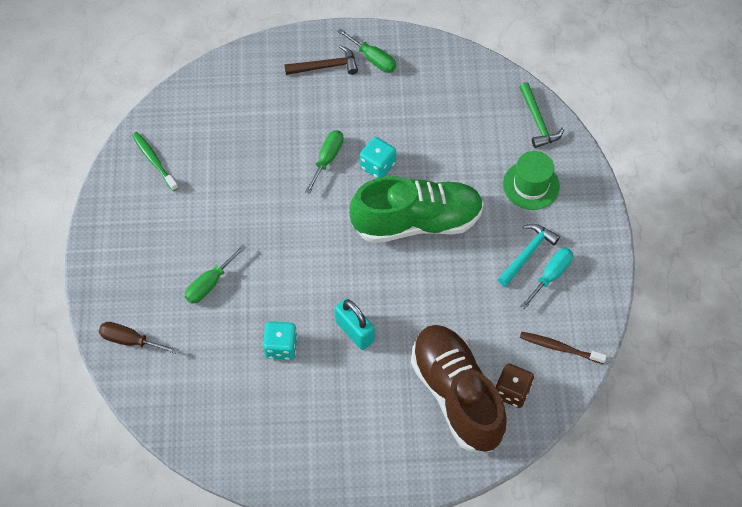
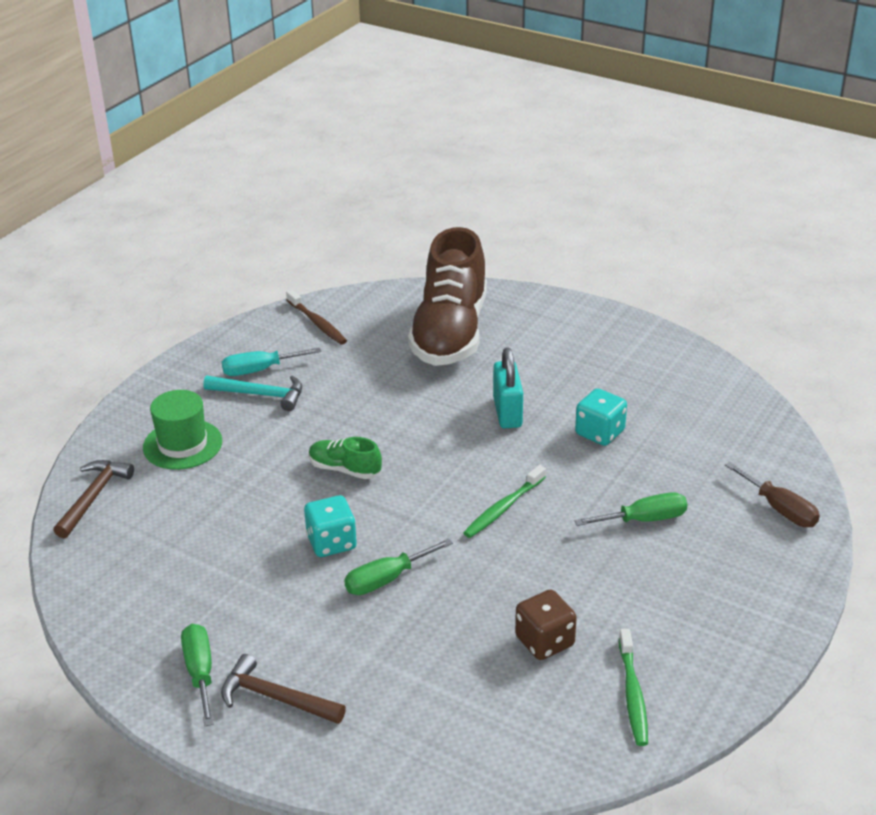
camera: 145 degrees left, 25 degrees down
green shoe [350,176,484,243] -> green shoe [309,437,382,479], size x0.43
brown dice [496,363,534,408] -> brown dice moved to [515,589,577,660]
turquoise hammer [498,224,560,286] -> turquoise hammer turned 150 degrees counterclockwise [203,375,302,411]
green hammer [519,82,564,148] -> brown hammer [53,460,134,538]
none -> green toothbrush [463,465,546,538]

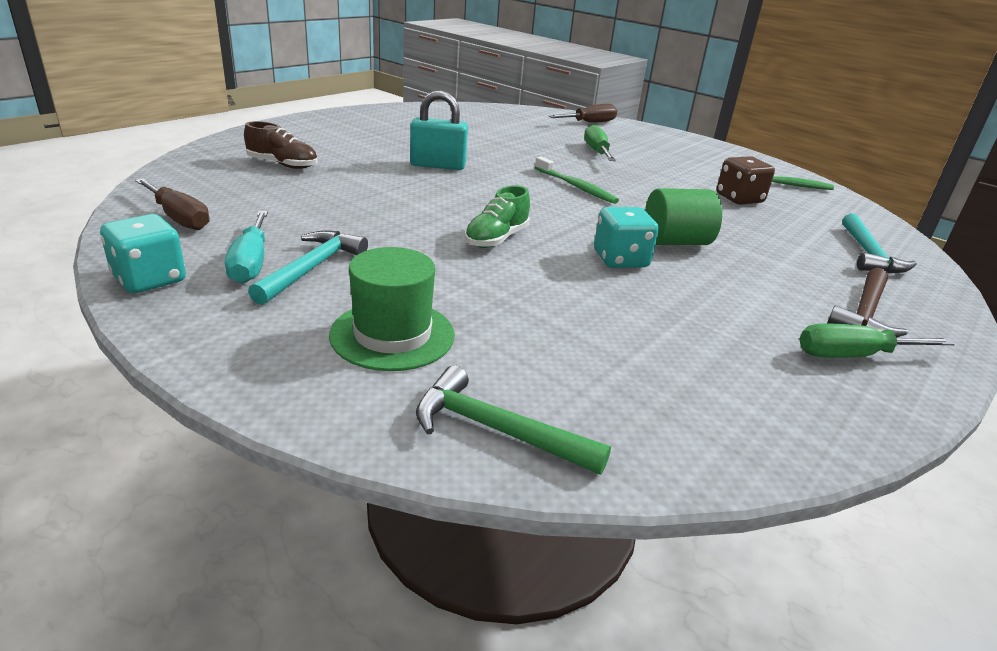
camera: 85 degrees left, 5 degrees down
brown hammer [53,460,134,538] -> green hammer [416,365,611,475]
brown toothbrush [286,290,347,345] -> brown screwdriver [135,178,210,230]
green screwdriver [344,538,453,595] -> green cylinder [645,188,722,245]
brown shoe [408,227,487,366] -> brown shoe [244,121,318,169], size x0.43
turquoise dice [575,388,627,446] -> turquoise dice moved to [100,214,186,293]
none -> turquoise hammer [842,213,917,273]

